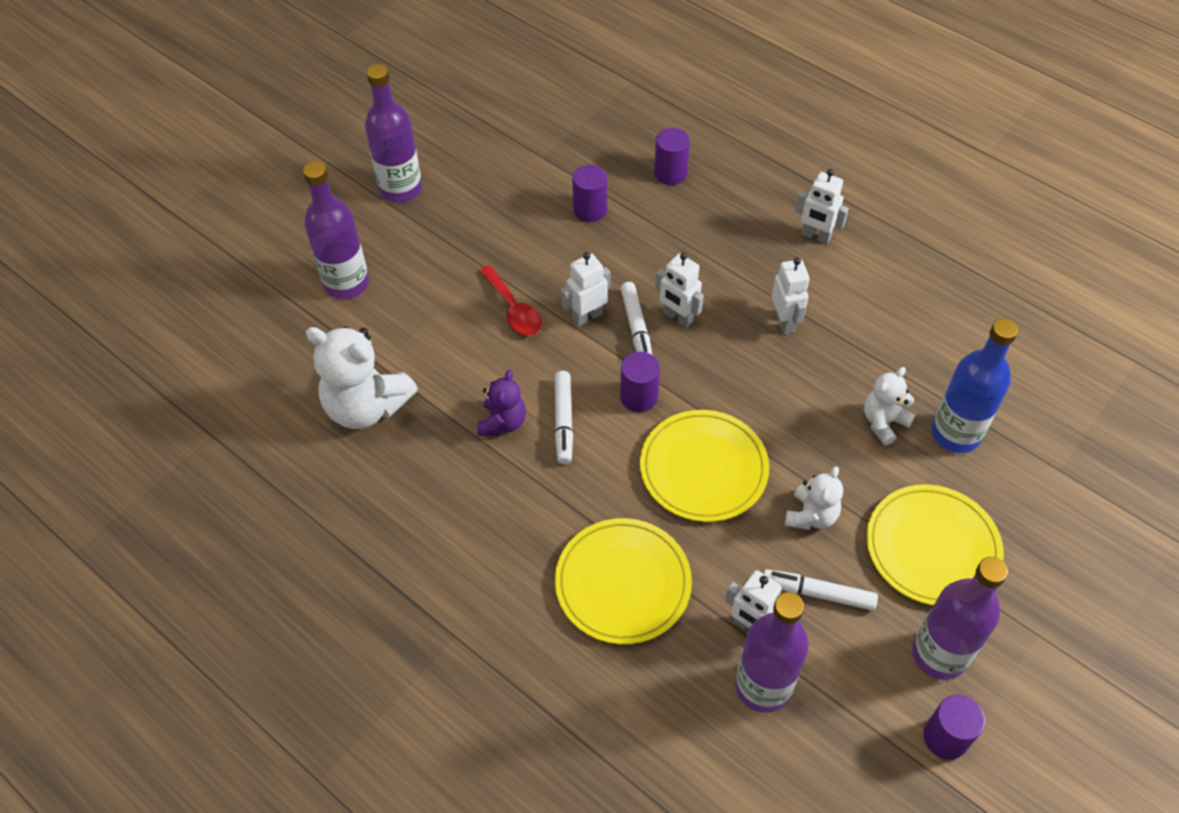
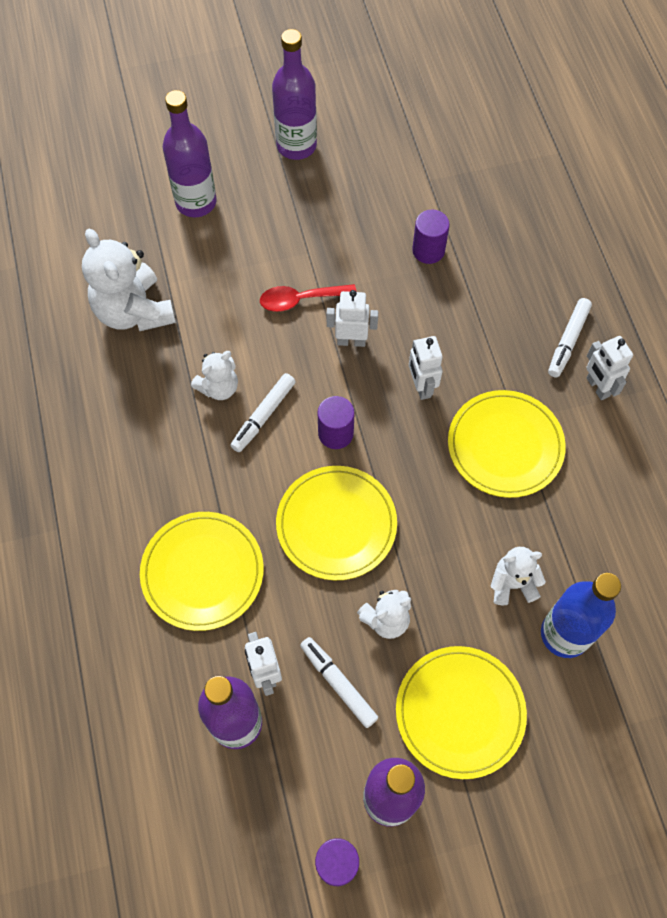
camera: 35 degrees right, 10 degrees up
purple teddy bear [477,369,526,436] -> white teddy bear [191,351,238,400]
red spoon [479,265,542,336] -> red spoon turned 75 degrees clockwise [260,284,357,312]
white marker [620,282,652,355] -> white marker moved to [548,298,592,377]
purple cylinder [654,128,690,185] -> none
white robot [772,257,810,334] -> yellow plate [448,390,566,498]

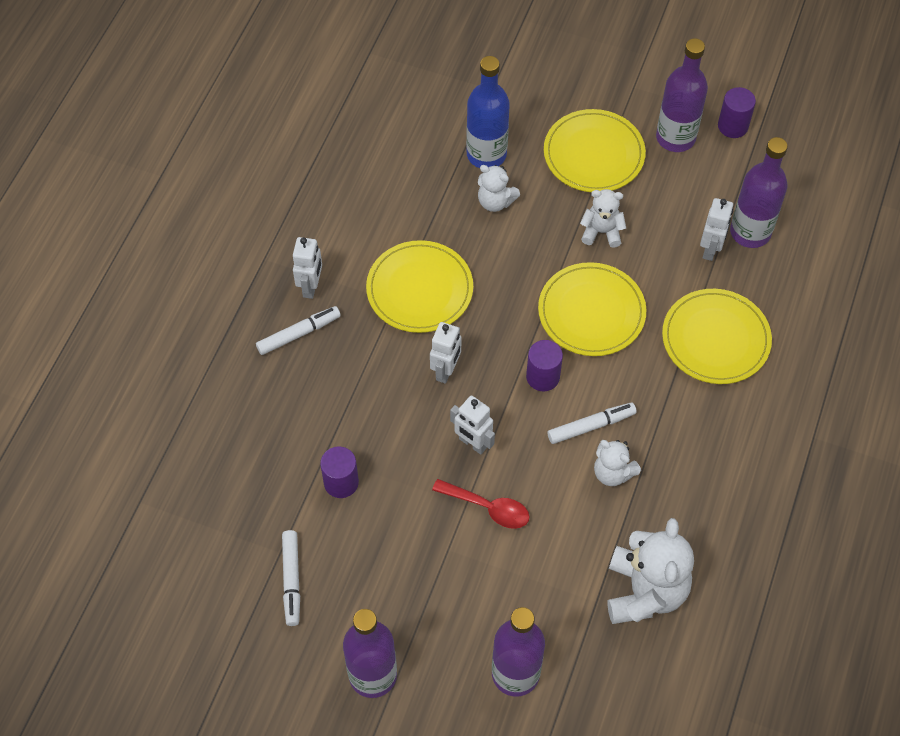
camera: 145 degrees left, 5 degrees down
white teddy bear [191,351,238,400] -> white teddy bear turned 135 degrees counterclockwise [594,440,641,486]
white marker [300,637,378,728] -> white marker moved to [282,530,300,626]

